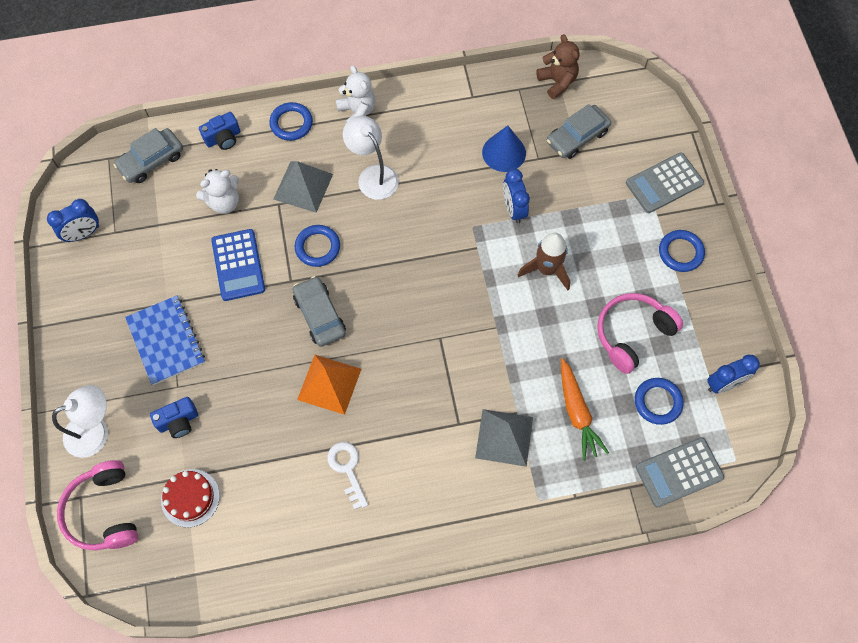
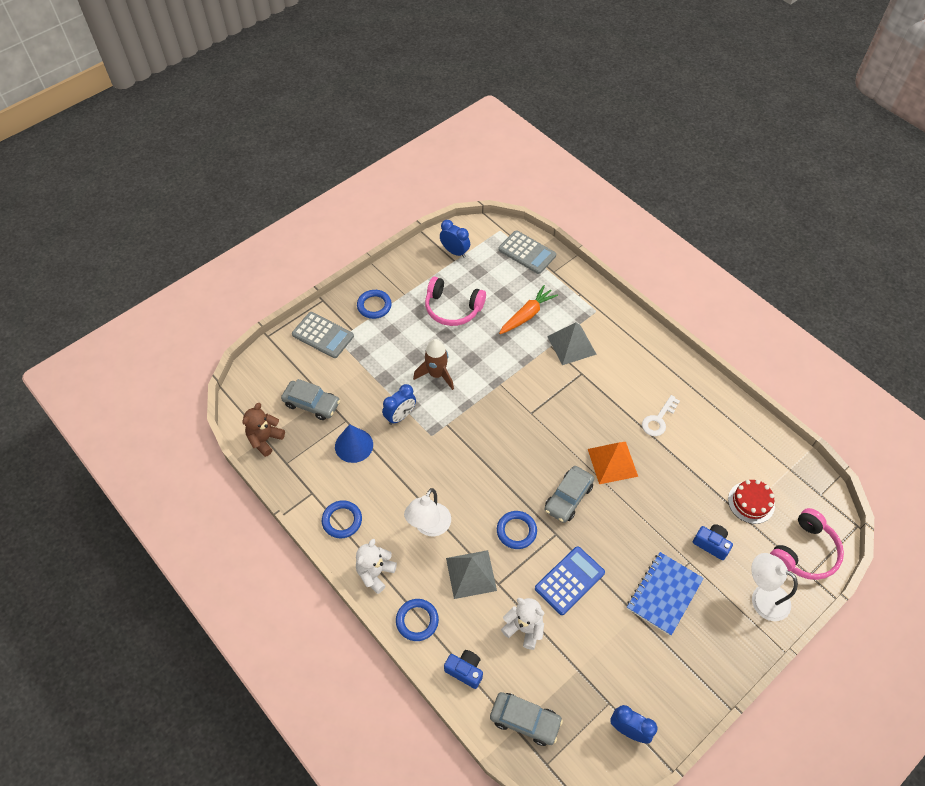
camera: 120 degrees left, 10 degrees down
blue ring [635,378,683,425] -> blue ring moved to [322,500,362,538]

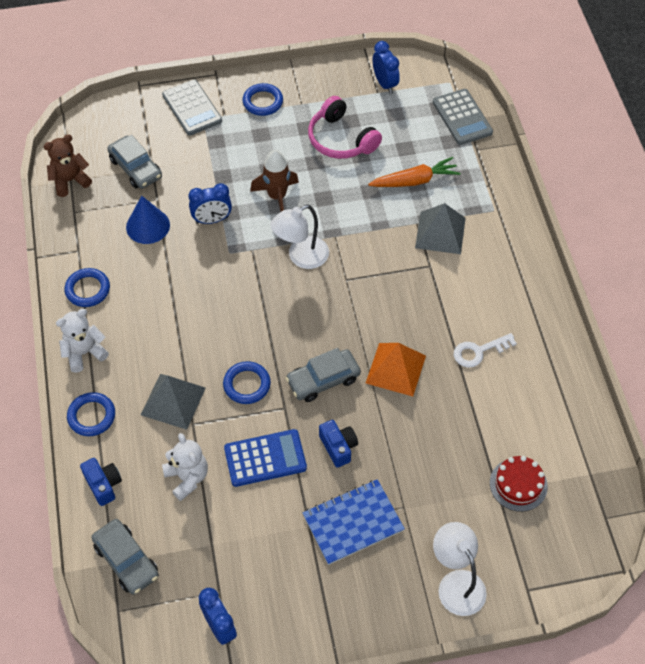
camera: 30 degrees right, 0 degrees up
white lamp [404,488,451,536] -> white lamp moved to [270,204,329,269]
blue camera [693,524,733,560] -> blue camera moved to [319,420,358,468]
pink headphones [770,508,844,580] -> none

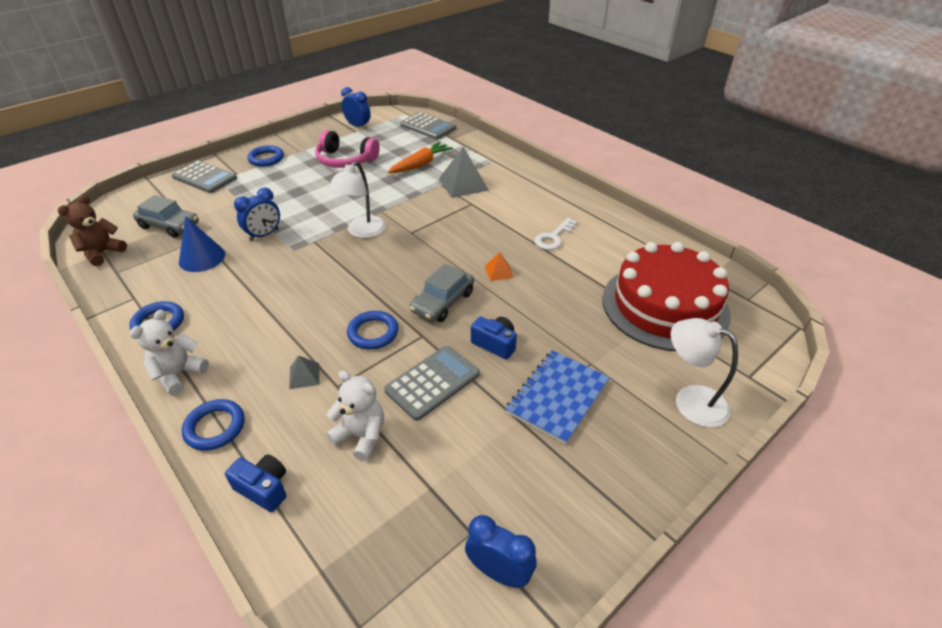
camera: 30 degrees left, 15 degrees down
grey car [91,519,159,595] -> none
grey pyramid [141,374,206,430] -> grey pyramid [289,355,319,389], size x0.51
blue calculator [224,429,307,487] -> grey calculator [384,346,480,421]
brown rocket [250,150,299,212] -> none
orange pyramid [366,343,426,396] -> orange pyramid [485,252,514,281], size x0.51
red cake [490,456,548,512] -> red cake [603,242,731,351], size x2.21

